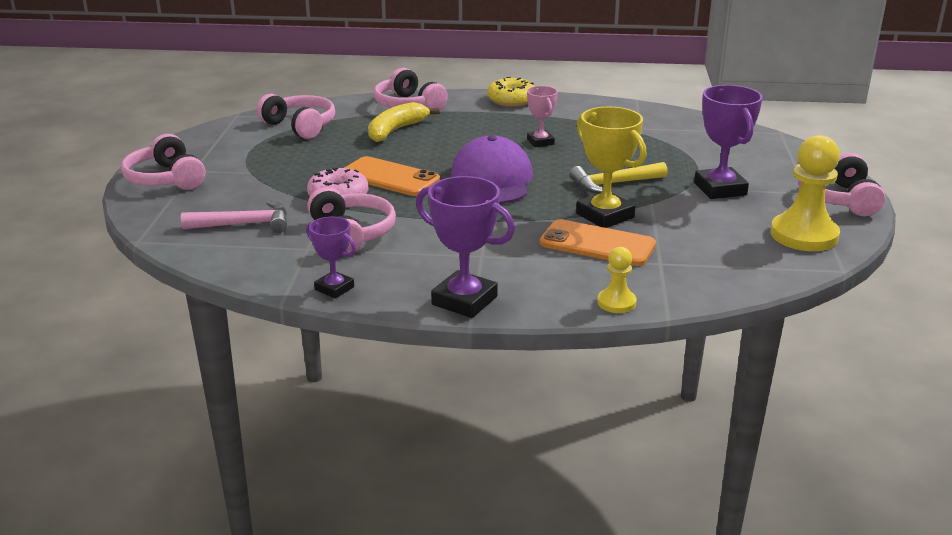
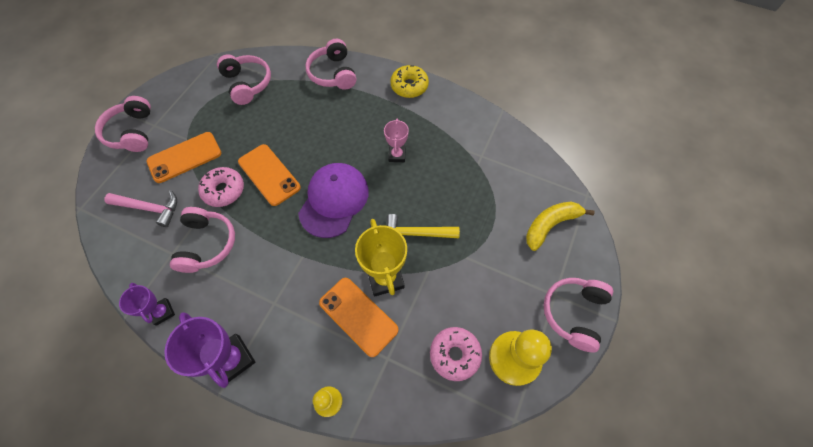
camera: 20 degrees right, 35 degrees up
yellow banana [368,102,440,142] -> yellow banana moved to [526,202,595,251]
purple trophy [694,85,763,199] -> none
none -> orange phone [147,132,221,183]
none -> pink donut [430,327,482,381]

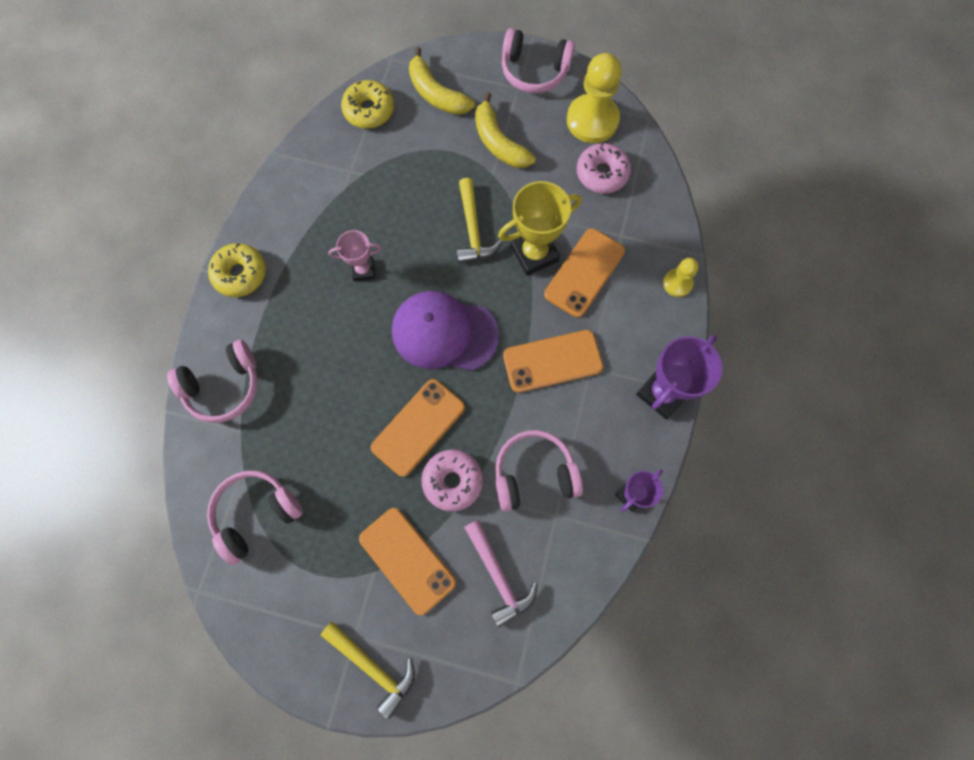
camera: 100 degrees left, 10 degrees up
pink headphones [95,96,151,152] -> yellow hammer [321,622,415,719]
pink hammer [105,190,177,227] -> pink hammer turned 150 degrees clockwise [464,520,538,627]
none -> yellow donut [341,80,394,128]
none -> yellow banana [475,92,536,168]
none -> orange phone [503,330,603,393]

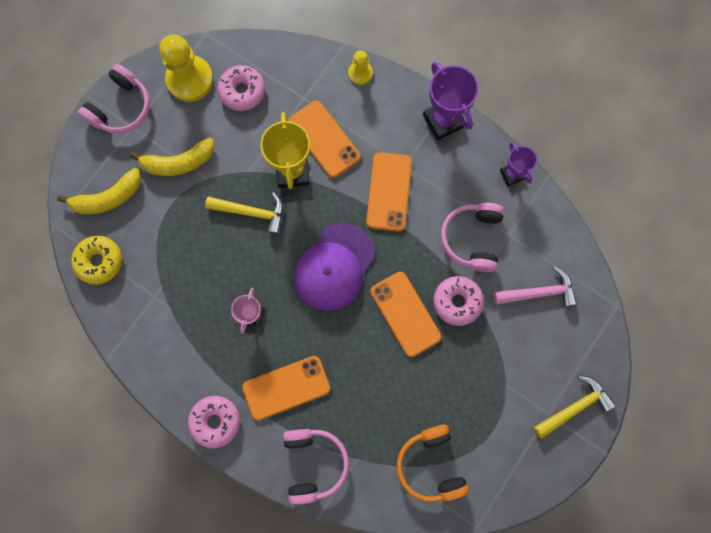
camera: 70 degrees left, 5 degrees up
pink headphones [207,471,303,565] -> orange headphones [397,425,469,502]
yellow donut [208,243,266,297] -> pink donut [188,396,240,448]
orange phone [359,508,456,615] -> orange phone moved to [242,356,330,420]

